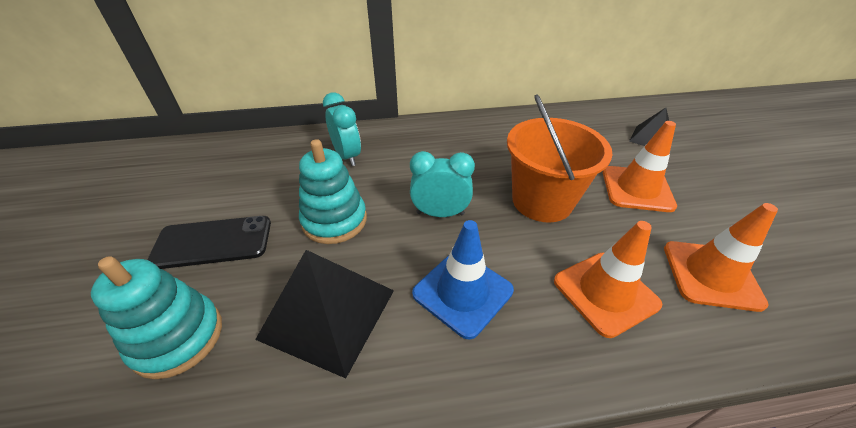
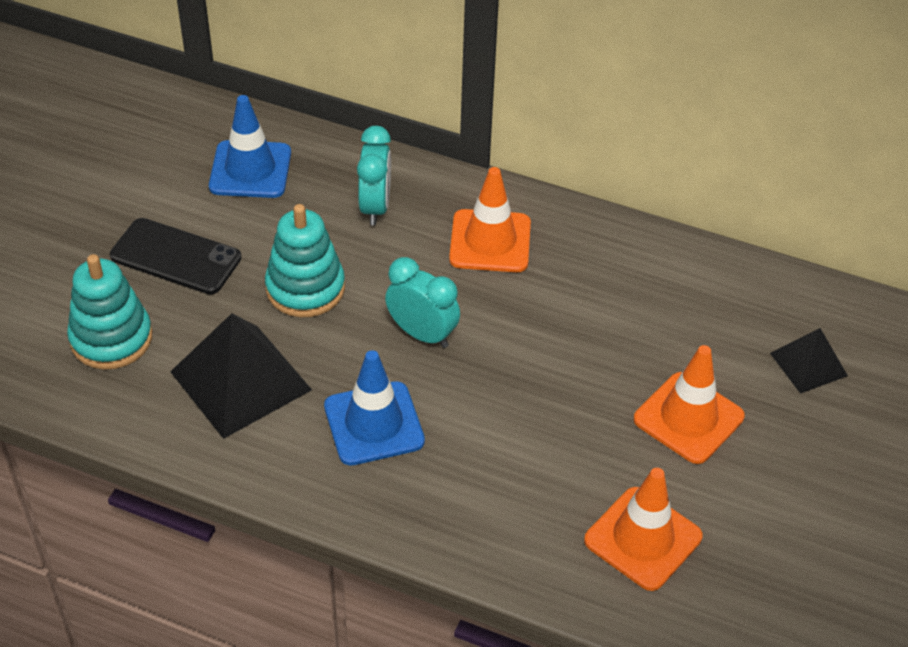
camera: 30 degrees right, 5 degrees up
orange bucket [507,94,612,223] -> none
orange traffic cone [554,221,662,338] -> orange traffic cone moved to [449,167,531,272]
none -> blue traffic cone [209,95,291,198]

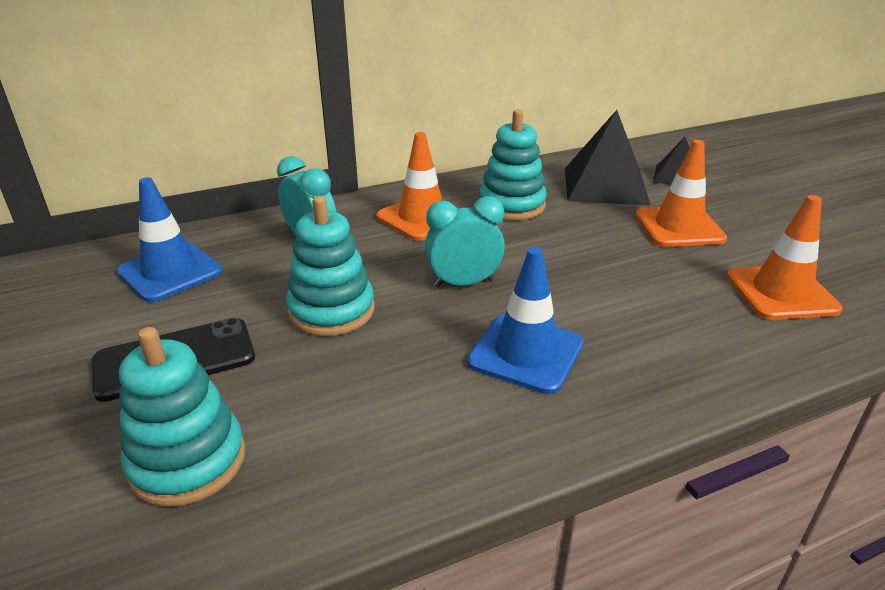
camera: 45 degrees left, 15 degrees down
black pyramid [170,313,312,439] -> black pyramid moved to [565,110,651,206]
none -> turquoise stacking toy [479,109,547,220]

